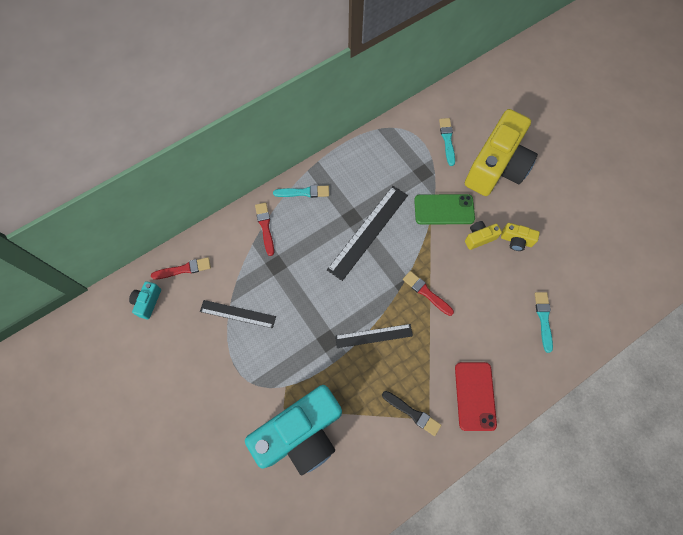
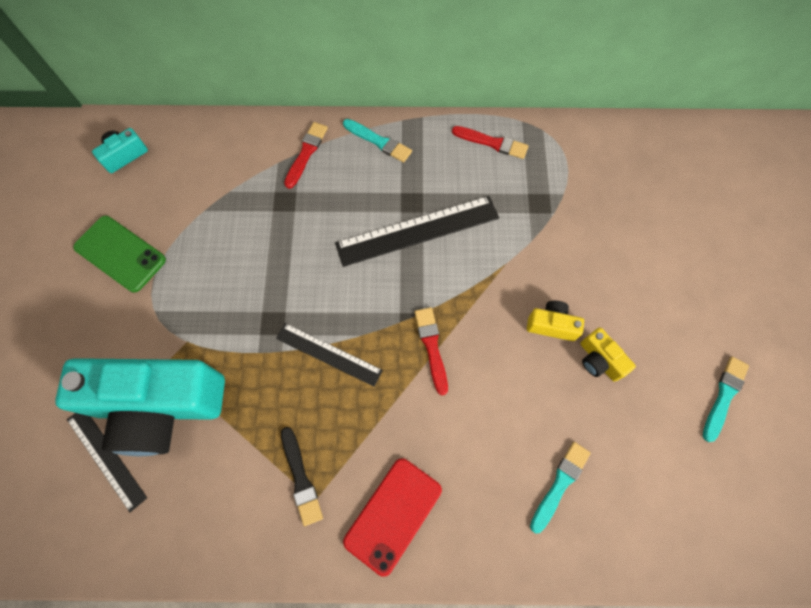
camera: 35 degrees right, 0 degrees up
red brush [151,257,211,279] -> red brush moved to [452,126,529,159]
black ruler [200,300,276,328] -> black ruler moved to [67,413,147,512]
green phone [414,194,475,225] -> green phone moved to [73,216,166,292]
turquoise brush [439,118,455,166] -> turquoise brush moved to [703,357,749,442]
yellow camera [465,109,538,196] -> none

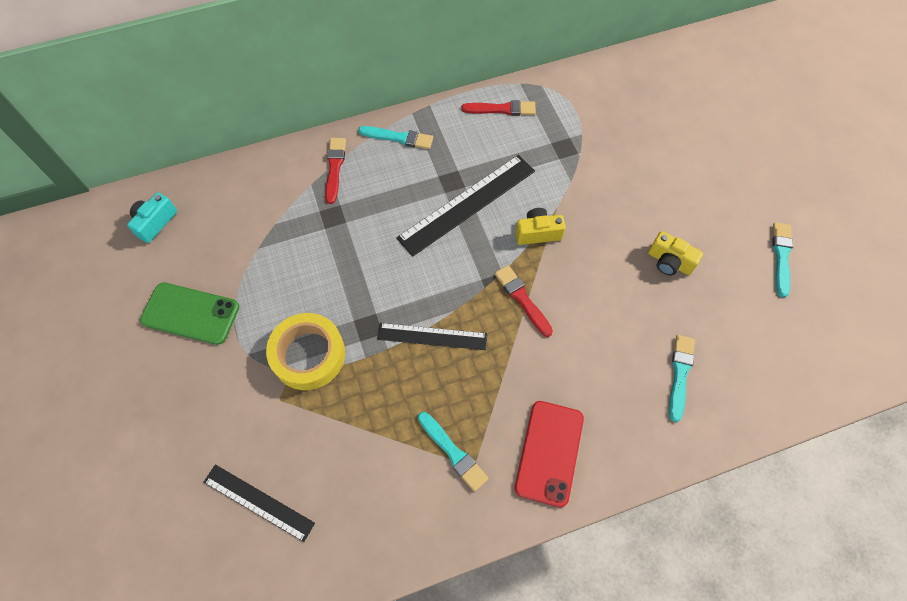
camera: 20 degrees left, 5 degrees down
turquoise camera [55,358,225,456] -> none
black brush [281,427,323,526] -> turquoise brush [418,412,489,492]
yellow camera [527,301,584,341] -> yellow camera moved to [516,208,566,245]
none -> yellow tape [266,313,345,390]

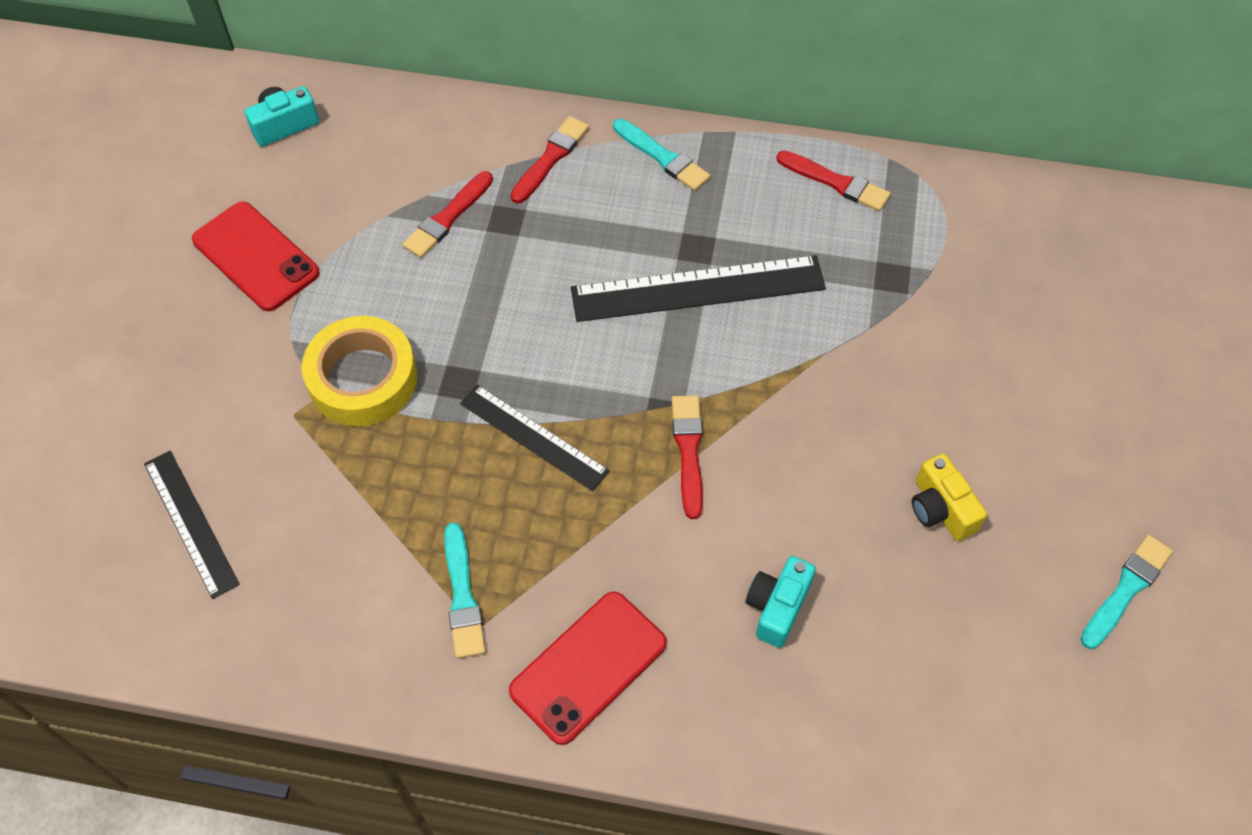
camera: 30 degrees right, 5 degrees down
green phone [140,283,239,345] -> red phone [192,202,320,311]
yellow camera [516,208,566,245] -> none
turquoise brush [669,335,695,422] -> none
none -> red brush [402,171,493,258]
none -> turquoise camera [746,556,816,648]

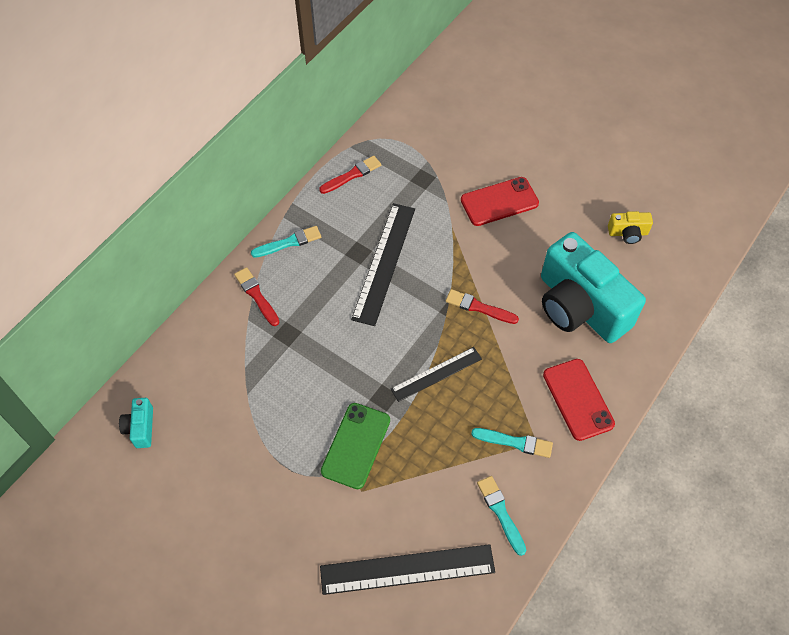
camera: 65 degrees left, 0 degrees up
black ruler [144,451,240,599] -> black ruler [320,544,495,595], size x1.60
red phone [192,202,320,311] -> red phone moved to [461,177,539,226]
yellow tape [302,316,417,426] -> green phone [321,403,390,489]
red brush [402,171,493,258] -> none
turquoise camera [746,556,816,648] -> turquoise camera [541,232,646,343], size x2.46
yellow camera [912,453,987,541] -> yellow camera moved to [608,211,653,244]
turquoise brush [1080,535,1173,649] -> turquoise brush moved to [477,476,526,556]

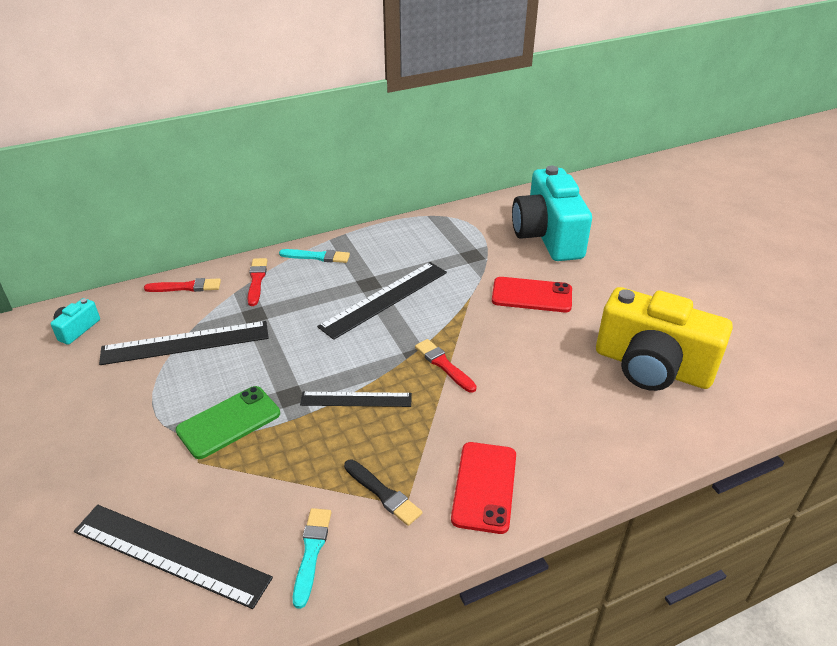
camera: 30 degrees right, 20 degrees down
red brush [319,156,381,194] -> red brush moved to [144,278,221,292]
turquoise brush [471,428,553,458] -> black brush [344,459,422,526]
turquoise camera [541,232,646,343] -> turquoise camera moved to [512,166,592,261]
yellow camera [608,211,653,244] -> yellow camera [596,287,733,391], size x2.46
none -> black ruler [99,321,269,365]

